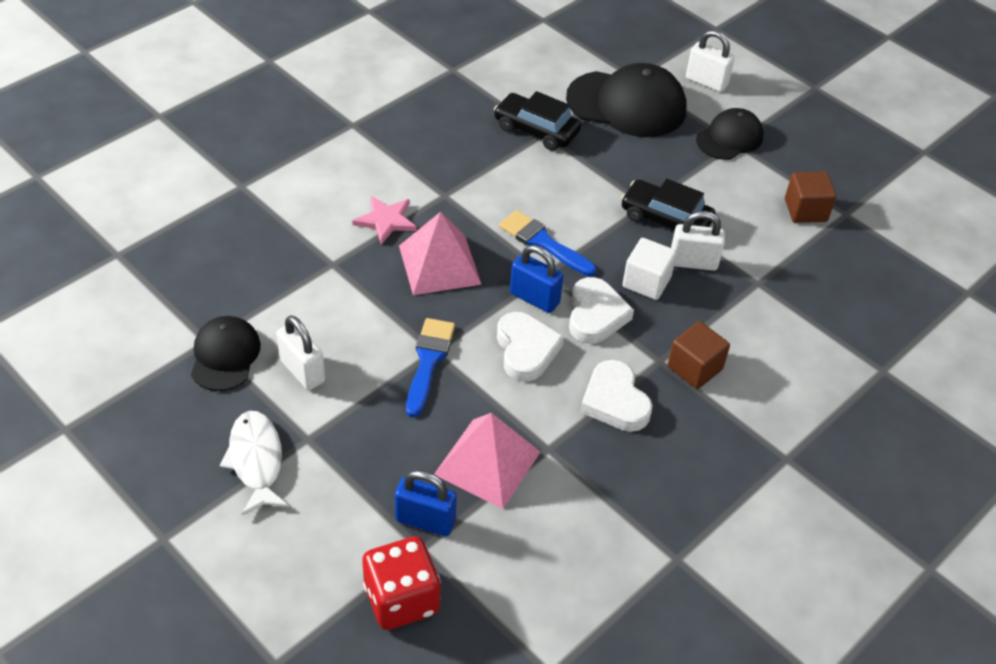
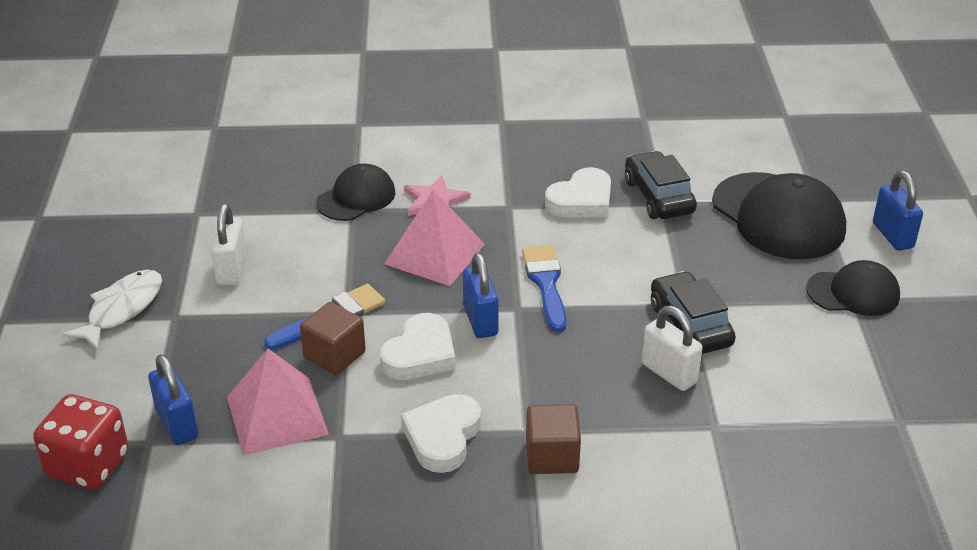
camera: 45 degrees right, 10 degrees down
black cap [191,316,261,391] -> black cap moved to [316,164,396,221]
white heart [569,277,634,344] -> white heart moved to [545,167,611,218]
white cube [622,238,677,300] -> none
white padlock [686,30,735,92] -> blue padlock [873,171,923,251]
brown cube [785,171,836,223] -> brown cube moved to [300,302,366,375]

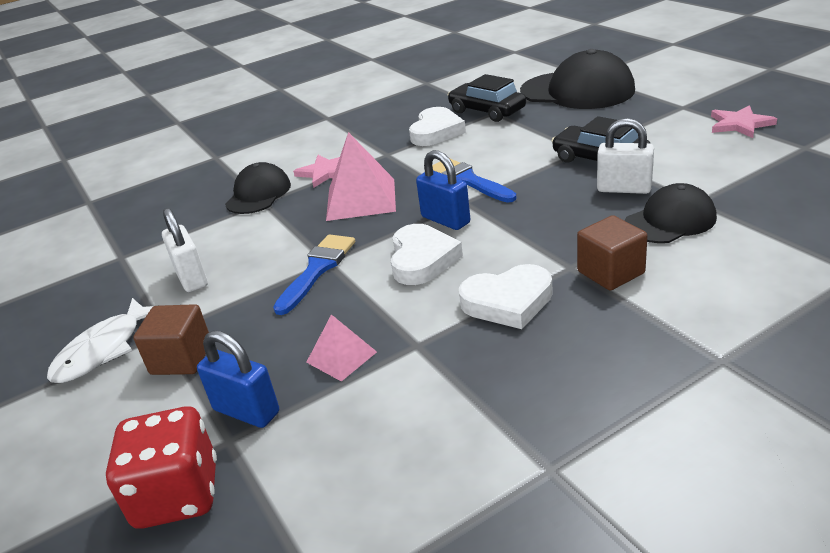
camera: 25 degrees left, 5 degrees down
white fish [61,270,162,351] -> white fish turned 150 degrees counterclockwise [47,298,153,383]
pink pyramid [227,349,329,456] -> pink pyramid [306,314,377,382], size x0.55
brown cube [300,302,366,375] -> brown cube moved to [133,304,209,375]
white heart [401,394,481,473] -> white heart turned 90 degrees counterclockwise [459,264,553,329]
black cap [806,260,900,316] -> black cap moved to [625,183,717,243]
blue padlock [873,171,923,251] -> none
none -> pink star [711,105,777,138]

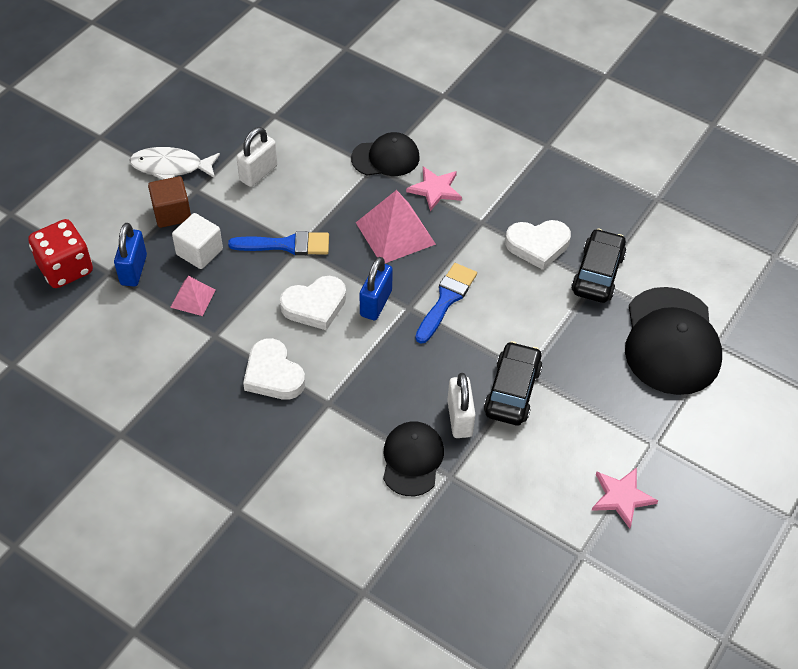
camera: 60 degrees right, 20 degrees up
brown cube [577,215,647,290] -> none
black cap [625,183,717,243] -> black cap turned 120 degrees counterclockwise [383,421,444,496]
none -> white cube [172,213,223,269]

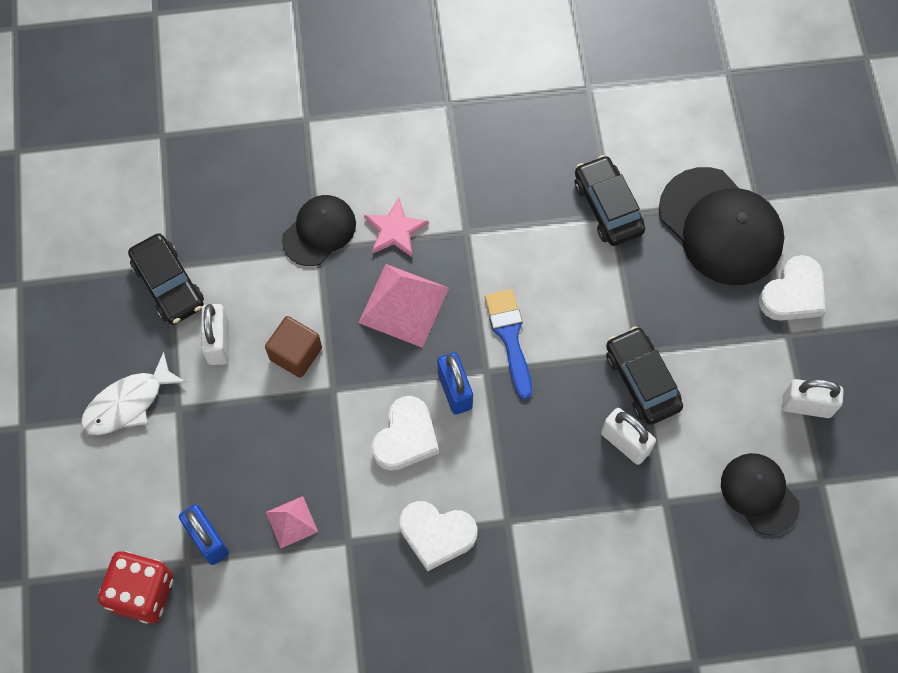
camera: 40 degrees left, 15 degrees up
brown cube [148,176,191,228] -> brown cube moved to [265,316,322,378]
white cube [172,213,223,269] -> none
blue brush [228,231,329,255] -> none
black cap [383,421,444,496] -> black cap moved to [721,453,800,535]
white heart [505,220,571,270] -> white heart moved to [759,255,825,321]
pink star [591,467,658,529] -> white padlock [782,379,844,418]
none -> black car [128,233,204,325]

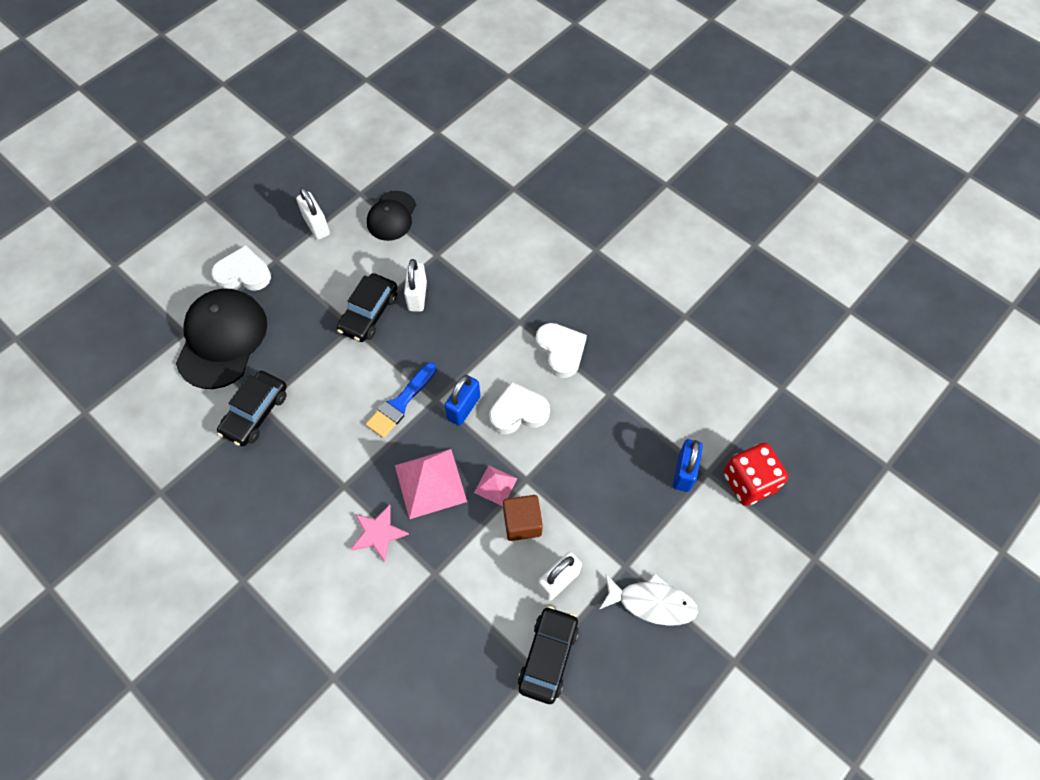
camera: 130 degrees left, 5 degrees down
pink pyramid [266,496,318,548] -> pink pyramid moved to [474,465,518,506]
black cap [282,195,356,266] -> none

